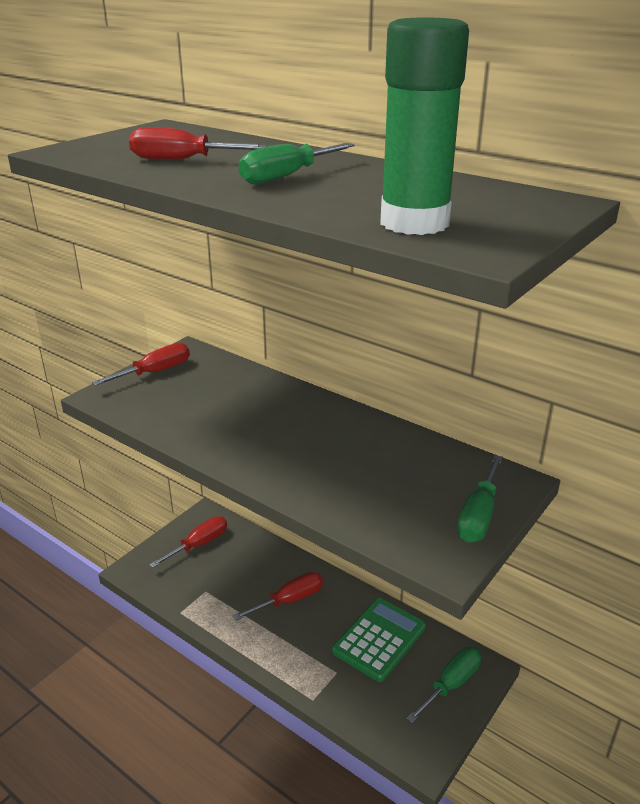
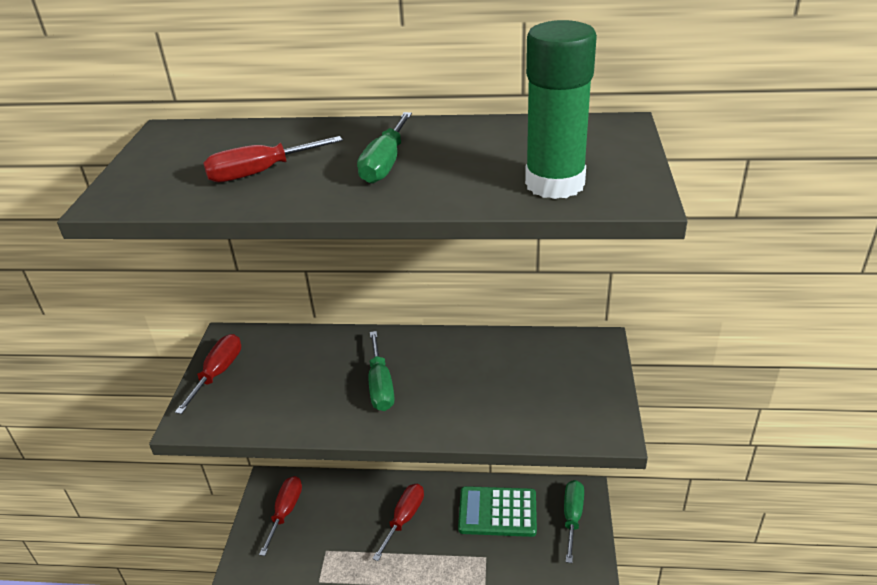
camera: 30 degrees left, 5 degrees up
green calculator [332,598,426,682] -> green calculator turned 90 degrees counterclockwise [458,486,537,537]
green screwdriver [457,455,503,543] -> green screwdriver moved to [369,331,395,411]

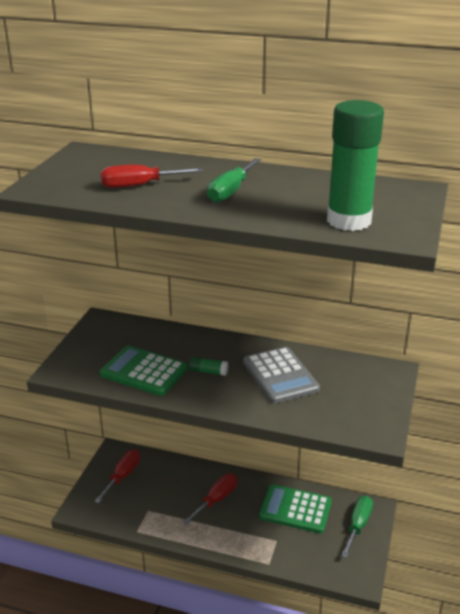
camera: 10 degrees right, 5 degrees down
red screwdriver [175,334,241,414] -> none
green screwdriver [369,331,395,411] -> green glue stick [189,357,228,376]
none -> green calculator [100,345,188,396]
none -> grey calculator [243,347,320,404]

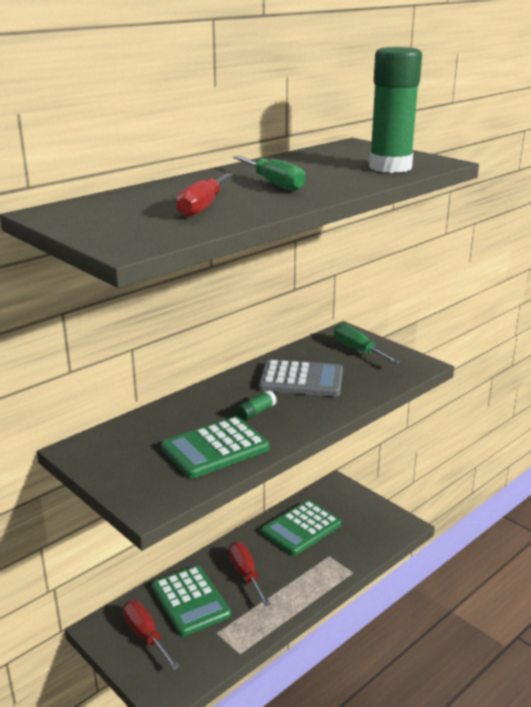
camera: 60 degrees left, 5 degrees down
green screwdriver [341,496,373,558] -> green screwdriver moved to [334,324,401,364]
none -> green calculator [152,566,231,636]

